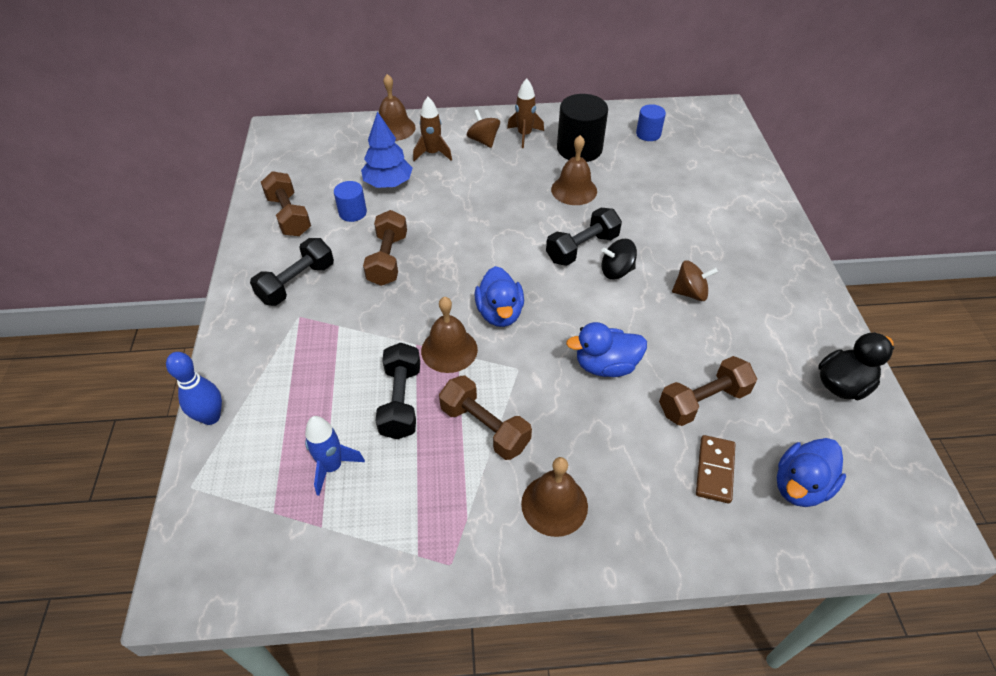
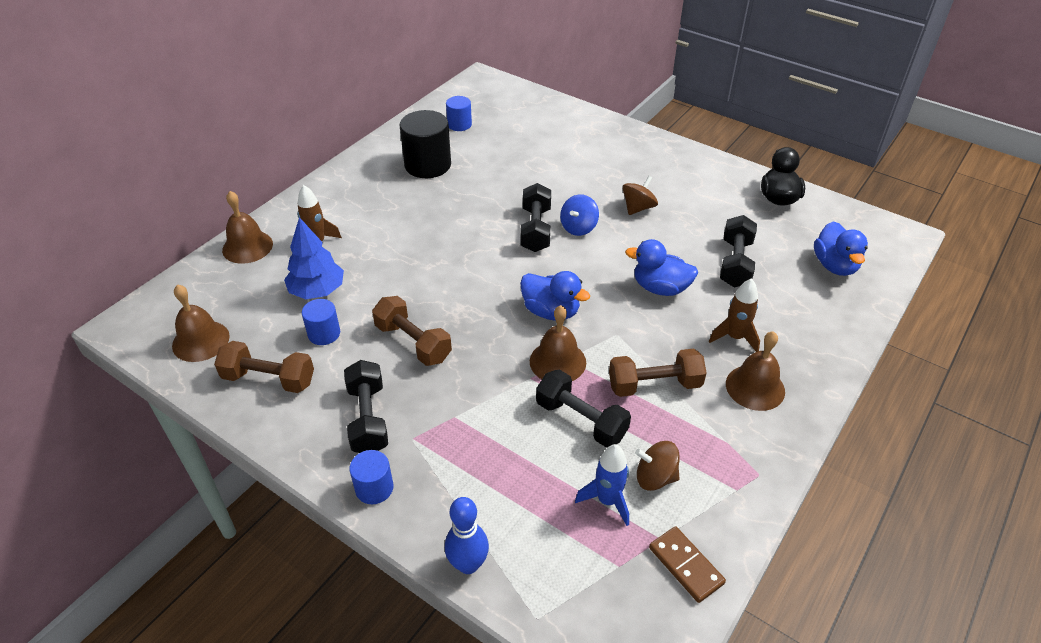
camera: 50 degrees left, 5 degrees down
brown spinning top [467,109,500,148] -> brown spinning top moved to [635,441,680,491]
brown rocket [507,79,544,148] -> brown rocket moved to [709,278,760,352]
brown bell [551,135,597,205] -> brown bell moved to [172,284,230,362]
blue duck [566,322,647,377] -> blue duck turned 75 degrees clockwise [625,239,698,296]
black spinning top [601,239,637,280] -> blue spinning top [560,195,599,236]
brown dumbbell [659,356,757,426] -> black dumbbell [720,215,757,287]
brown domino [696,435,735,503] -> brown domino moved to [649,526,726,603]
none -> blue cylinder [349,450,393,504]

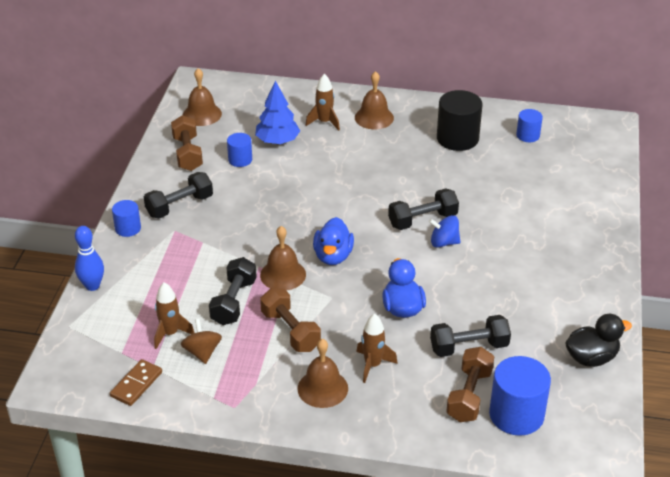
camera: 65 degrees right, 5 degrees down
brown bell [222,191,273,264] -> brown bell moved to [355,71,394,129]
brown dumbbell [372,296,452,366] -> brown dumbbell moved to [446,347,494,422]
blue rocket [575,444,629,526] -> brown rocket [154,282,194,349]
brown spinning top [622,176,658,215] -> none
blue duck [814,221,868,276] -> blue cylinder [489,356,551,436]

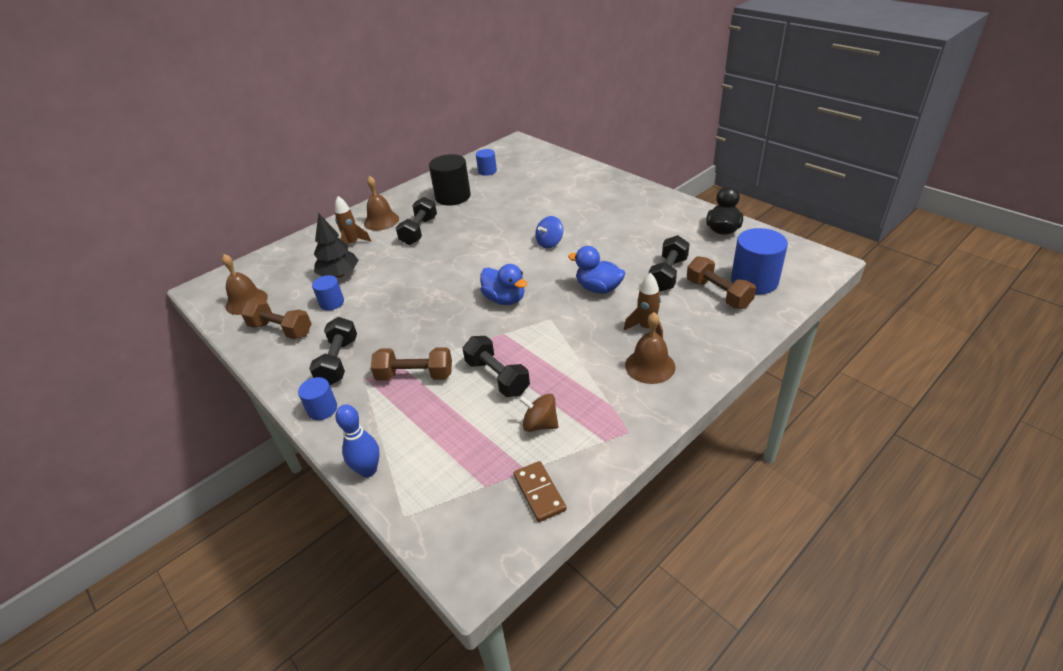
camera: 50 degrees left, 0 degrees up
brown rocket [154,282,194,349] -> none
blue tree [255,81,300,144] -> black tree [314,213,359,278]
brown bell [260,226,306,291] -> none
brown dumbbell [260,288,321,352] -> brown dumbbell moved to [371,347,452,381]
black dumbbell [388,188,459,230] -> black dumbbell moved to [396,197,437,245]

